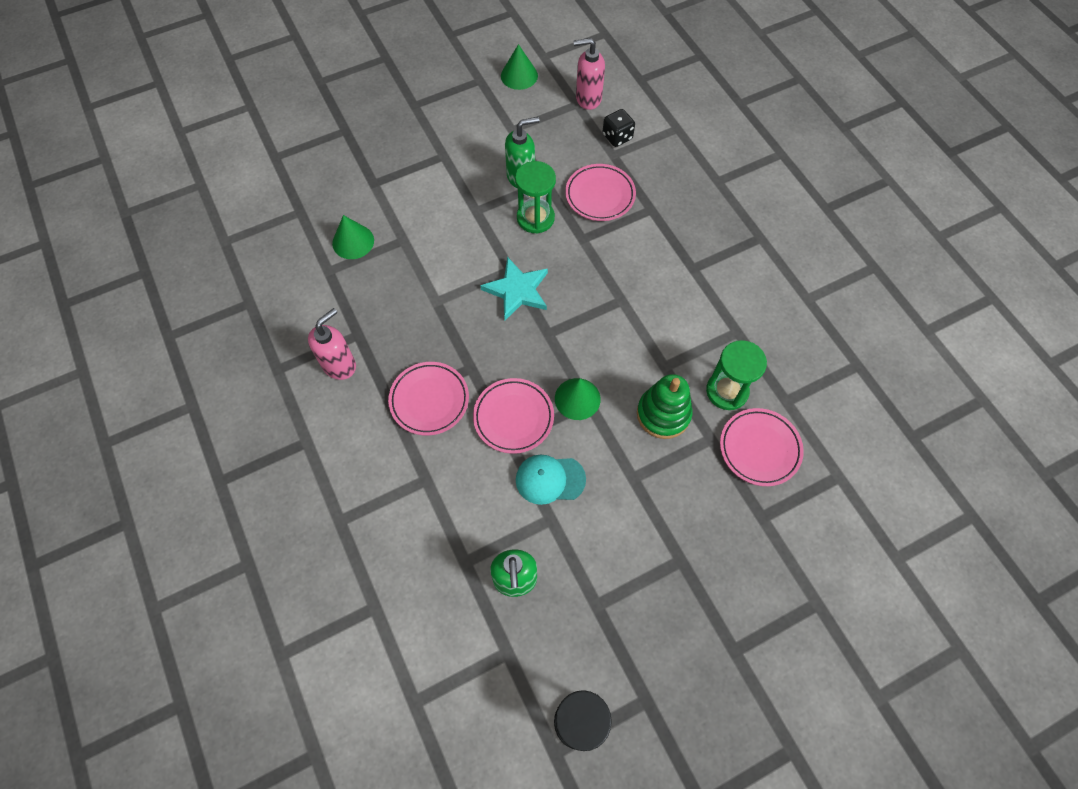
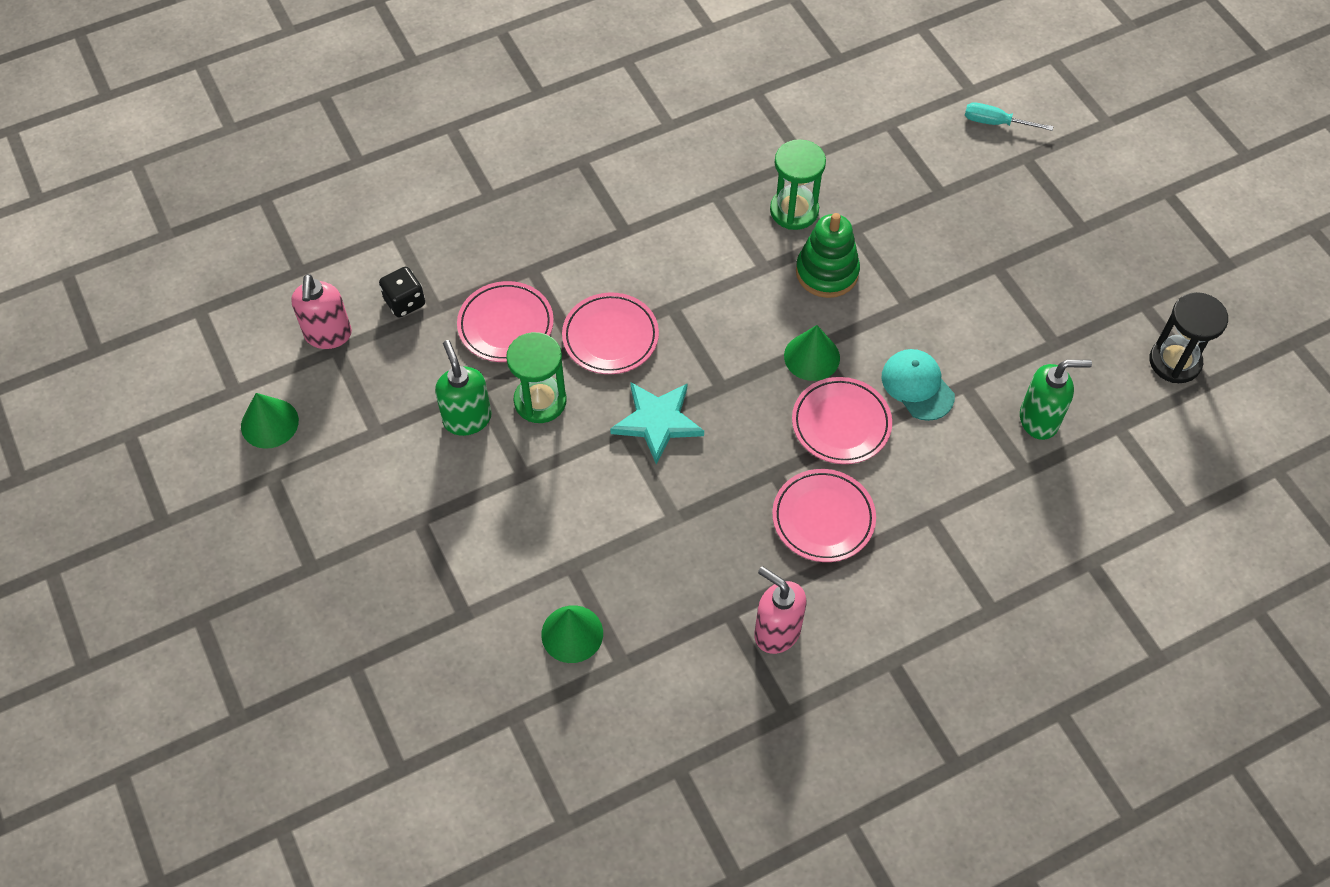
camera: 90 degrees left, 5 degrees down
turquoise cap [516,455,586,505] -> turquoise cap turned 150 degrees clockwise [882,349,955,421]
pink plate [720,408,804,486] -> pink plate moved to [562,292,659,374]
none -> turquoise screwdriver [965,102,1054,131]

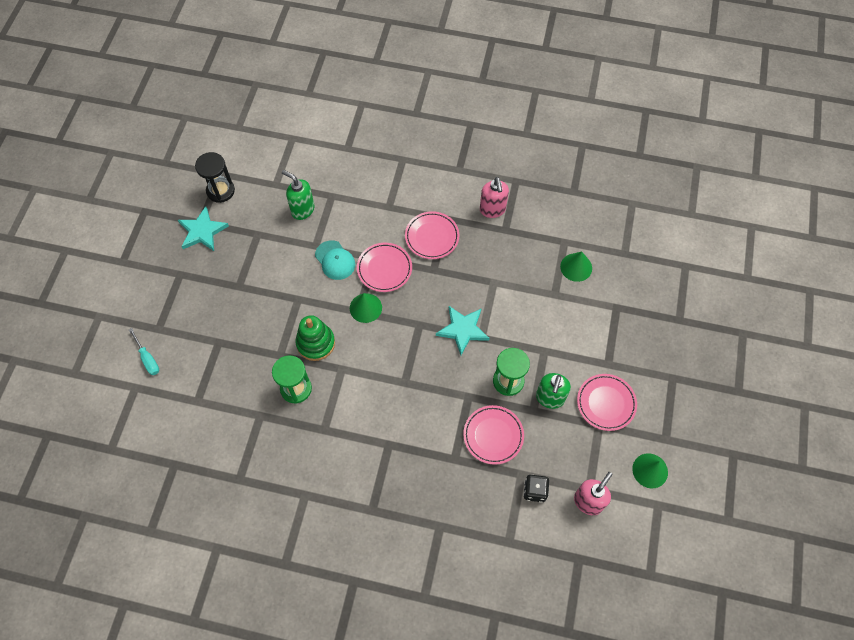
camera: 140 degrees left, 5 degrees up
pink plate [562,292,659,374] -> pink plate moved to [577,374,637,431]
turquoise cap [882,349,955,421] -> turquoise cap turned 45 degrees counterclockwise [315,240,355,280]
none -> turquoise star [178,206,229,251]

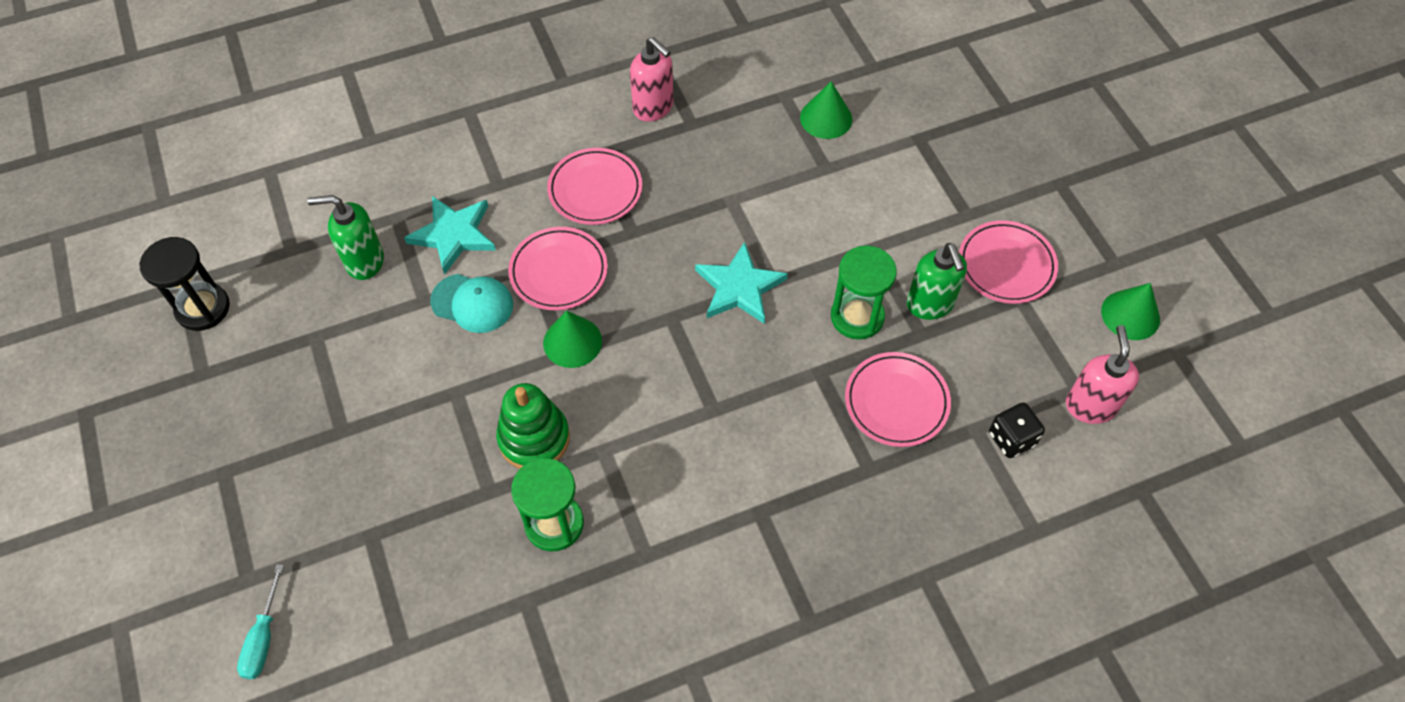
camera: 35 degrees left, 5 degrees down
turquoise screwdriver [129,328,159,375] -> turquoise screwdriver turned 75 degrees clockwise [237,564,284,679]
turquoise star [178,206,229,251] -> turquoise star moved to [404,196,496,275]

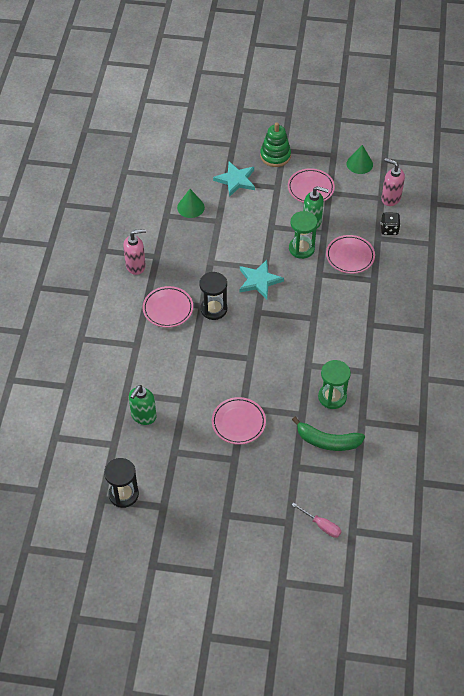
camera: 60 degrees left, 5 degrees down
turquoise screwdriver [237,564,284,679] -> pink screwdriver [292,503,342,538]
turquoise star [404,196,496,275] -> turquoise star moved to [213,162,255,197]
turquoise cap [430,274,513,333] -> none
green stacking toy [496,383,570,469] -> green stacking toy moved to [260,123,291,167]
pink plate [508,227,608,310] -> pink plate moved to [212,397,266,445]
green cone [543,311,602,368] -> none
none -> black hourglass [199,272,227,320]
none -> green banana [292,417,365,451]

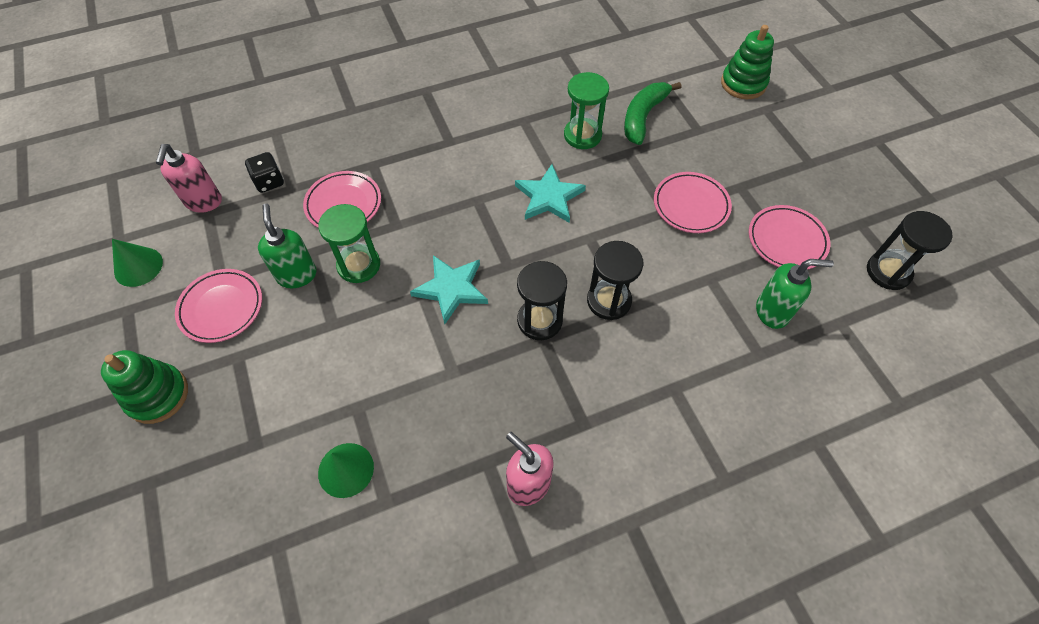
camera: 120 degrees left, 5 degrees up
pink plate [143,286,193,328] -> pink plate moved to [749,205,830,270]
turquoise star [213,162,255,197] -> turquoise star moved to [515,164,586,223]
green banana [292,417,365,451] -> green banana turned 135 degrees counterclockwise [624,82,682,145]
pink screwdriver [292,503,342,538] -> green stacking toy [721,25,774,99]
none -> black hourglass [587,241,643,320]

